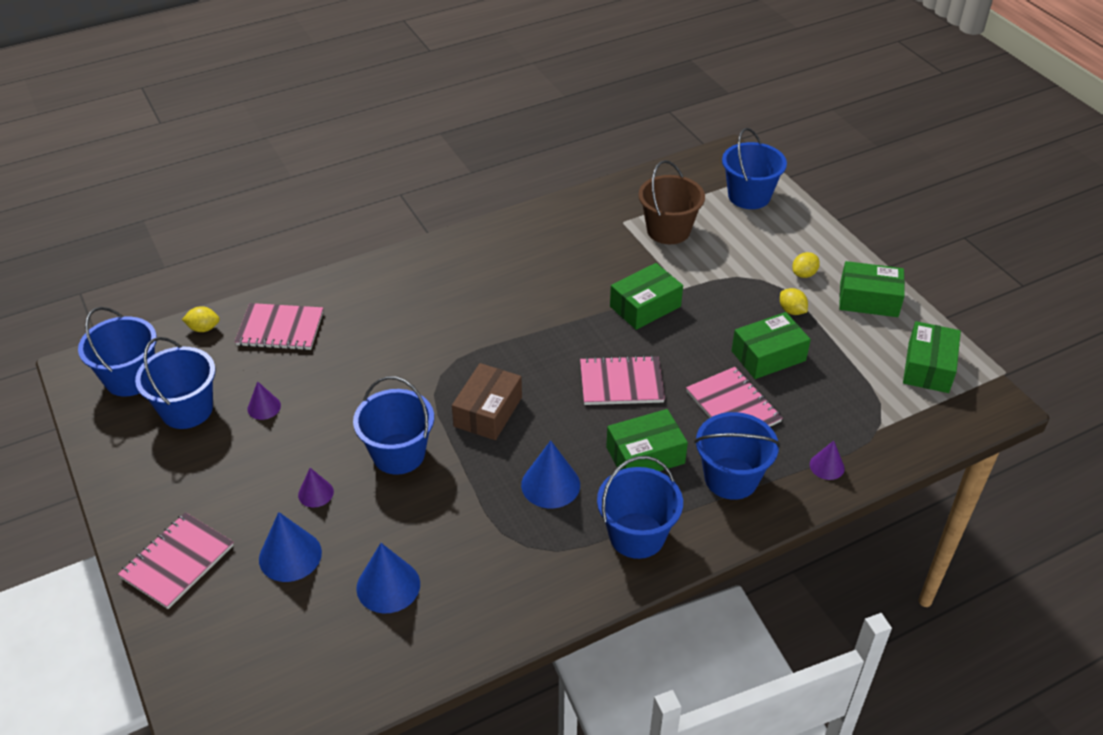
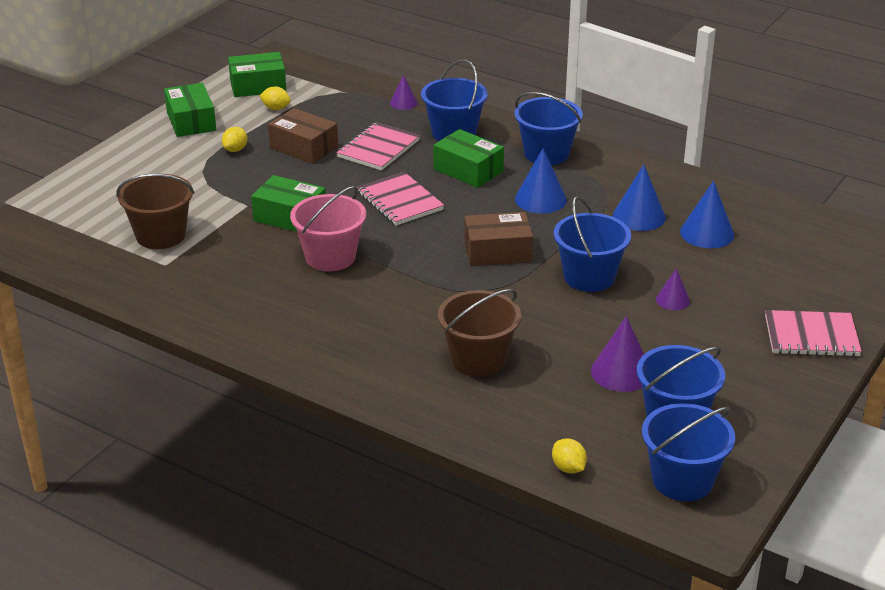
camera: 120 degrees left, 10 degrees down
pink notebook [235,303,323,351] -> none
purple cone [247,381,281,420] -> purple cone [591,316,644,392], size x1.69
blue cone [259,512,322,582] -> blue cone moved to [613,165,666,231]
blue bucket [722,128,787,209] -> none
green box [731,312,811,379] -> brown box [268,108,338,164]
yellow lemon [792,252,820,278] -> yellow lemon moved to [259,86,291,110]
none -> pink bucket [290,186,366,271]
none -> brown bucket [438,289,521,377]

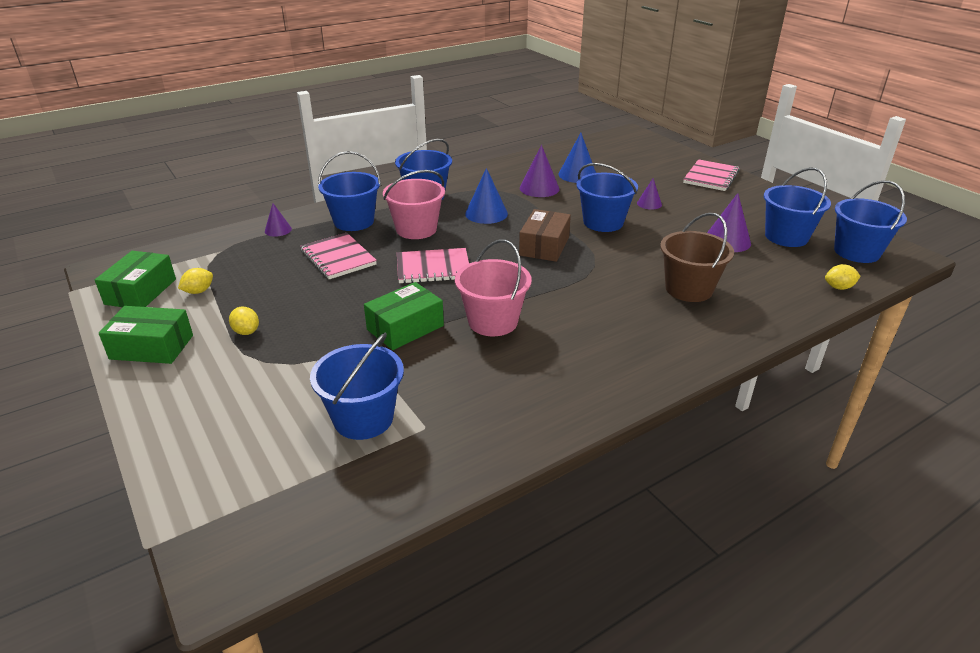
camera: 65 degrees left, 0 degrees up
brown bucket [116,174,194,249] -> blue bucket [310,333,404,440]
brown box [268,108,338,164] -> none
green box [433,129,504,188] -> pink bucket [383,170,445,239]
blue cone [613,165,666,231] -> purple cone [520,145,559,197]

